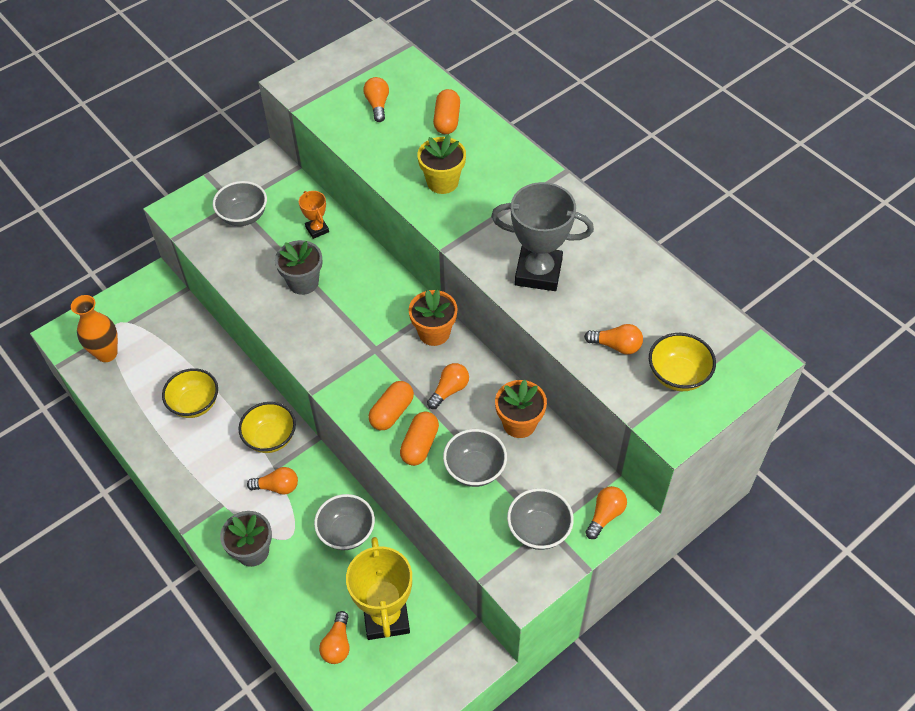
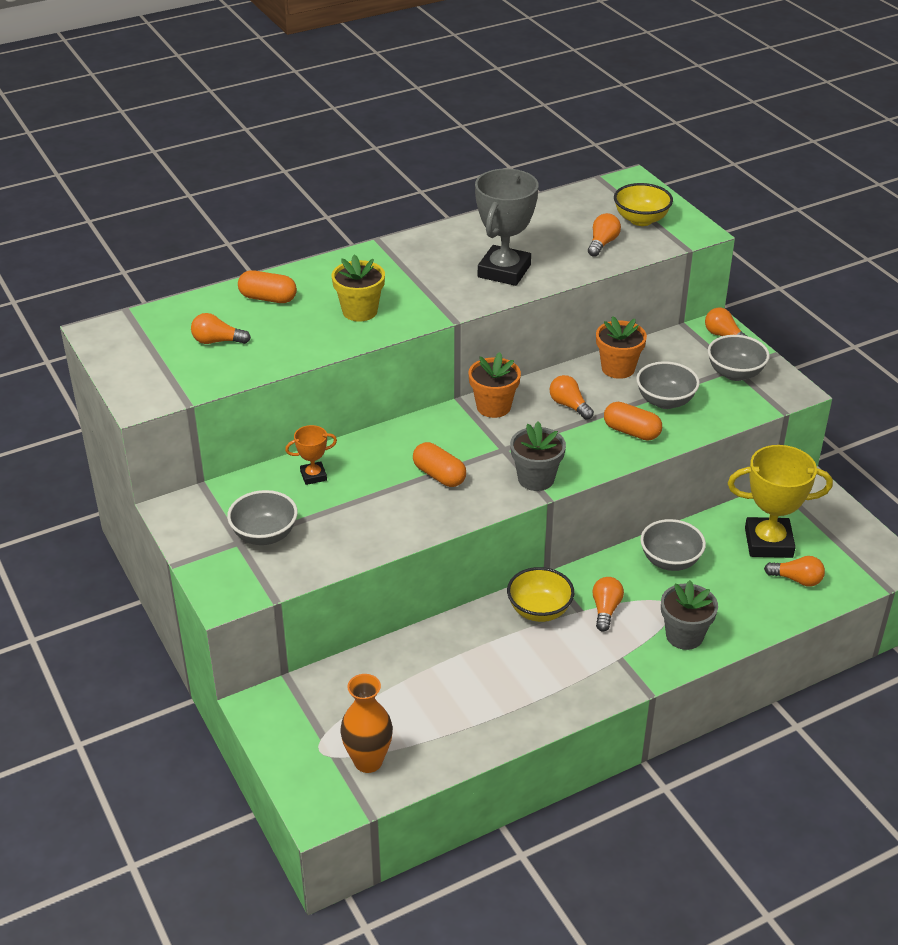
camera: 80 degrees left, 15 degrees down
yellow bowl [162,368,218,418] -> none
grey flower pot [275,240,322,295] -> grey flower pot moved to [510,422,566,491]
orange capsule [368,381,414,430] -> orange capsule moved to [413,442,466,487]

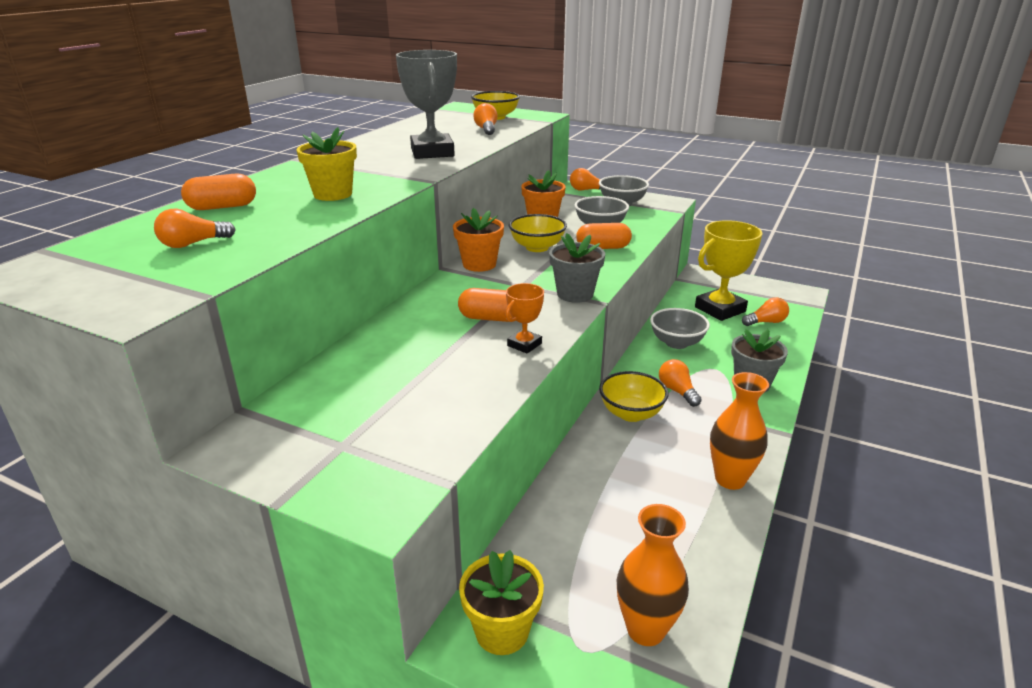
camera: 35 degrees left, 10 degrees down
grey bowl [227,490,298,545] -> none
orange trophy [285,425,337,485] -> orange trophy moved to [505,283,544,354]
orange light bulb [549,375,594,420] -> yellow bowl [509,214,567,252]
none -> yellow flower pot [459,550,544,655]
none -> orange vase [710,372,769,490]

